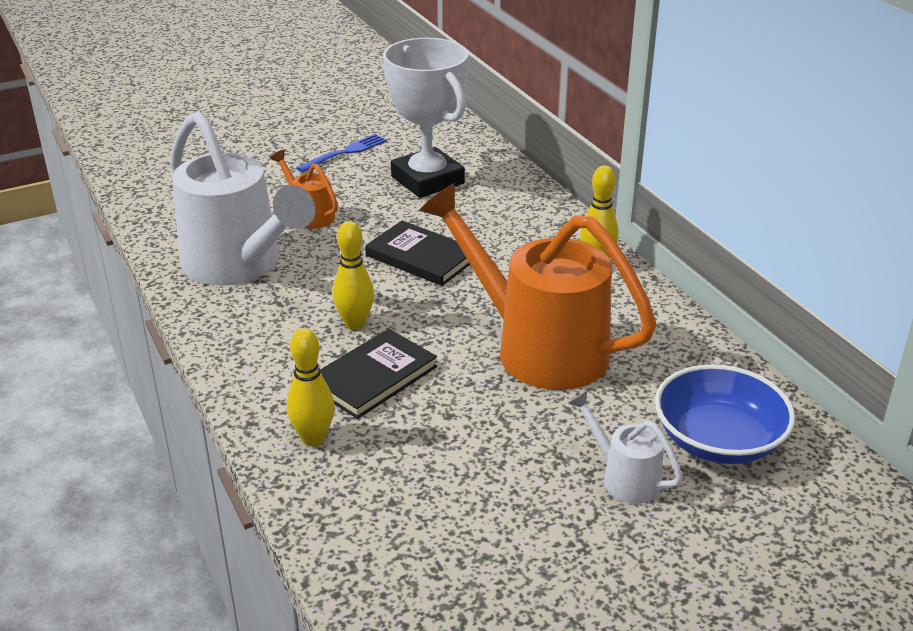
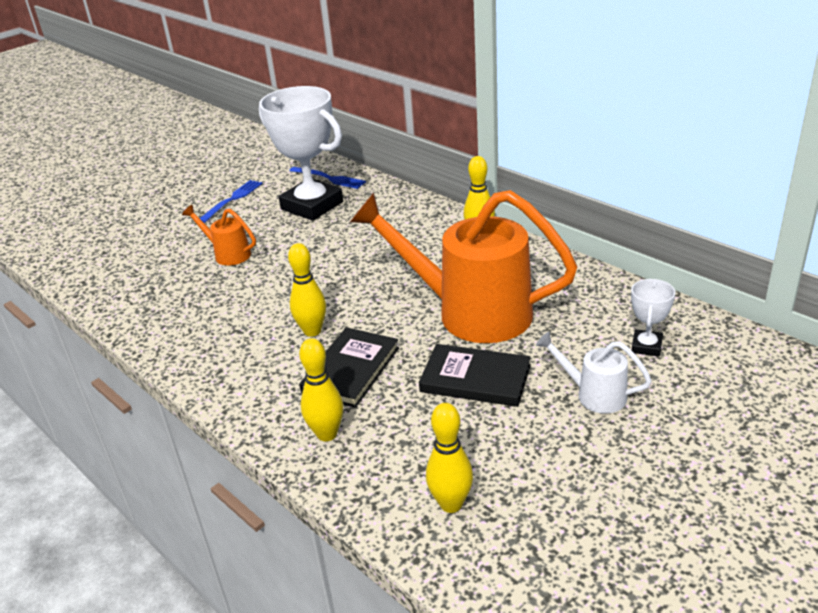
camera: 15 degrees left, 0 degrees up
white watering can [170,111,315,286] -> none
black book [365,220,470,286] -> black book moved to [419,344,531,407]
blue bowl [655,364,795,464] -> white trophy [631,279,675,357]
none -> blue fork [289,167,366,189]
none -> yellow bowling pin [426,403,473,513]

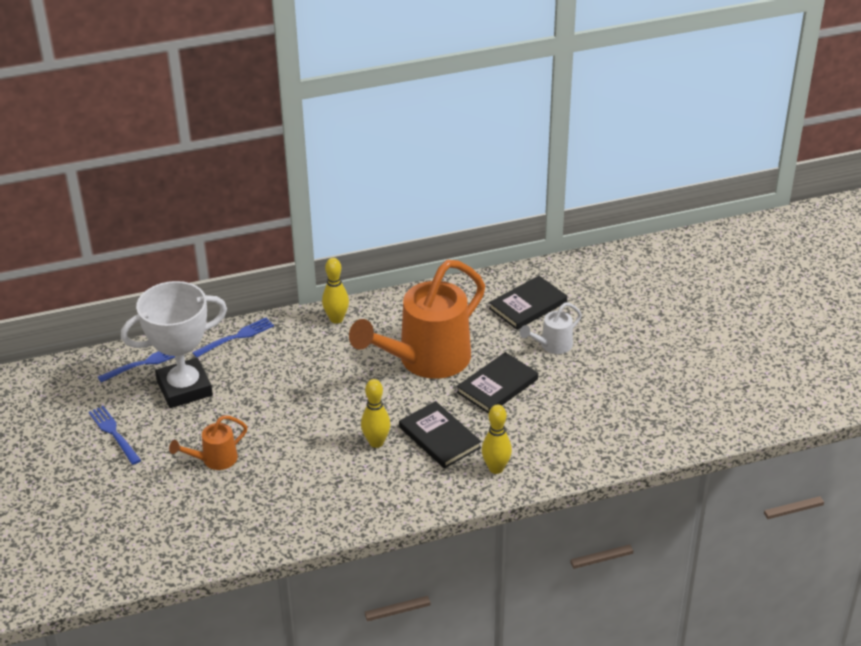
camera: 65 degrees left, 5 degrees up
yellow bowling pin [426,403,473,513] -> none
white trophy [631,279,675,357] -> black book [489,276,567,330]
none -> blue fork [192,318,274,358]

